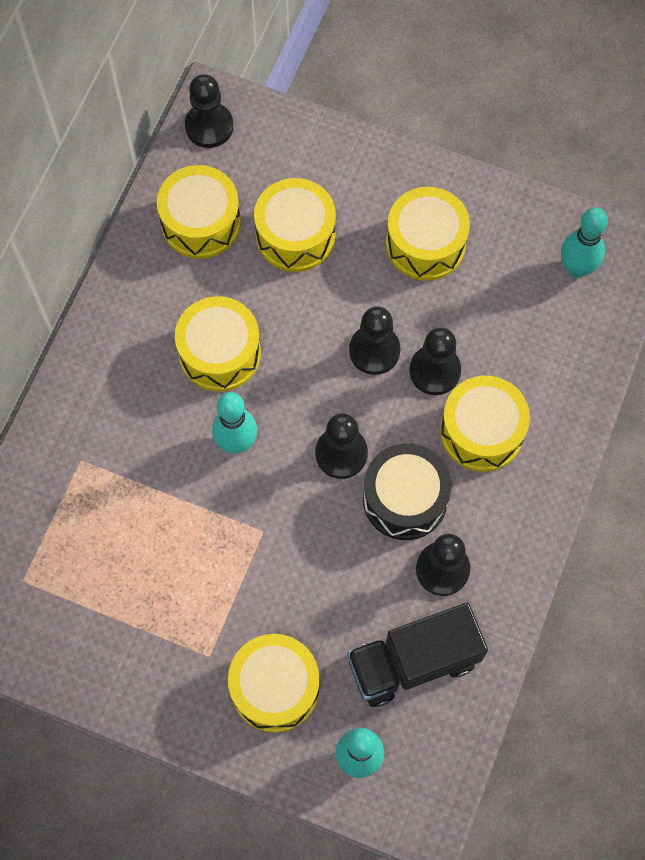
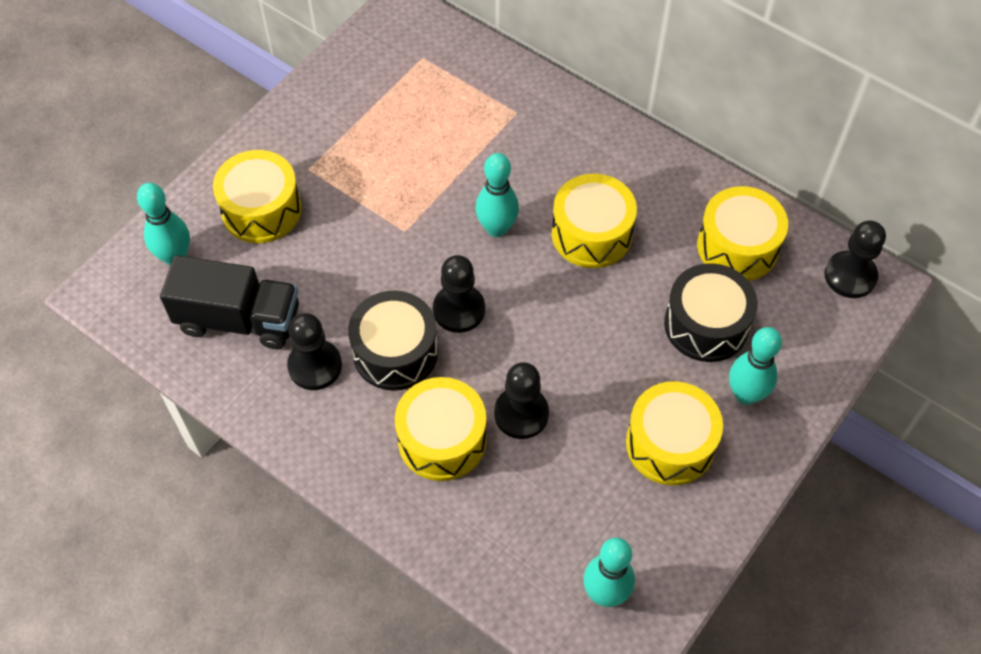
camera: 105 degrees right, 10 degrees down
yellow drum [254,178,336,272] -> black drum [664,263,758,362]
black truck [347,603,488,707] -> black truck turned 105 degrees clockwise [160,256,299,349]
black pawn [349,306,400,375] -> none
none -> turquoise bowling pin [729,327,782,405]

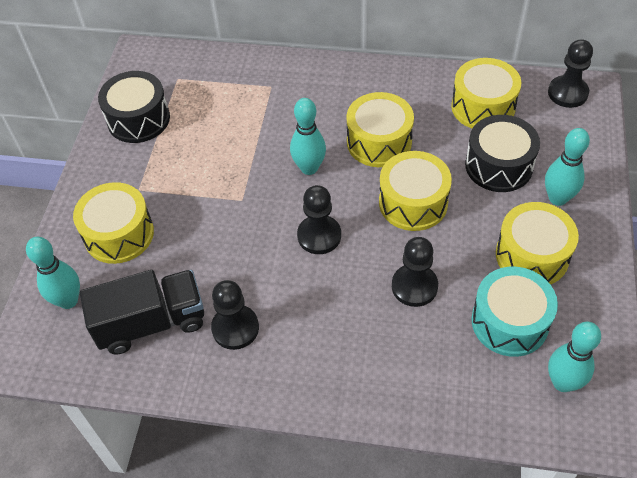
camera: 25 degrees left, 5 degrees down
black drum [348,291,438,391] -> black drum moved to [98,71,170,143]
yellow drum [395,377,487,481] -> yellow drum moved to [379,151,452,231]
none -> turquoise drum [471,267,558,357]

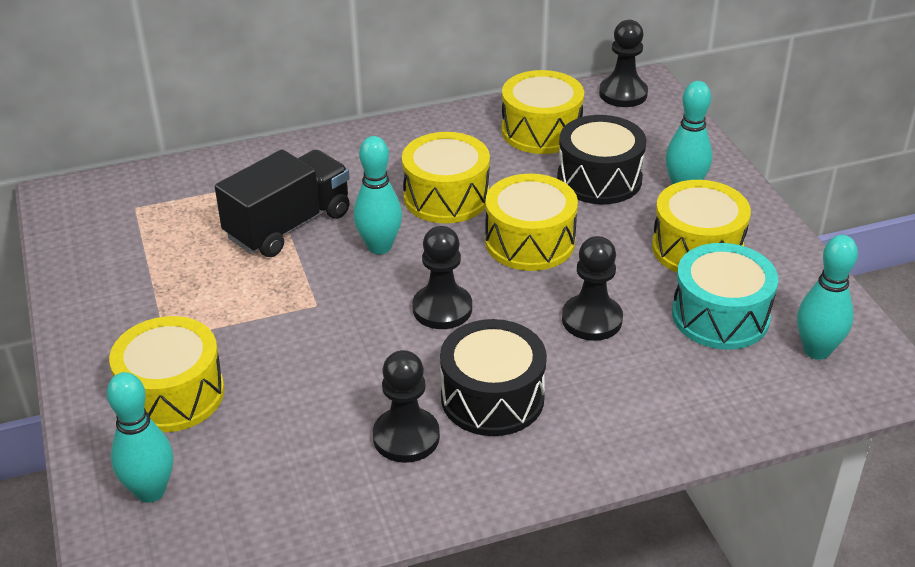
camera: 30 degrees left, 15 degrees down
black truck [80,270,204,354] -> black truck moved to [215,149,350,257]
black drum [98,71,170,143] -> black drum moved to [440,319,547,436]

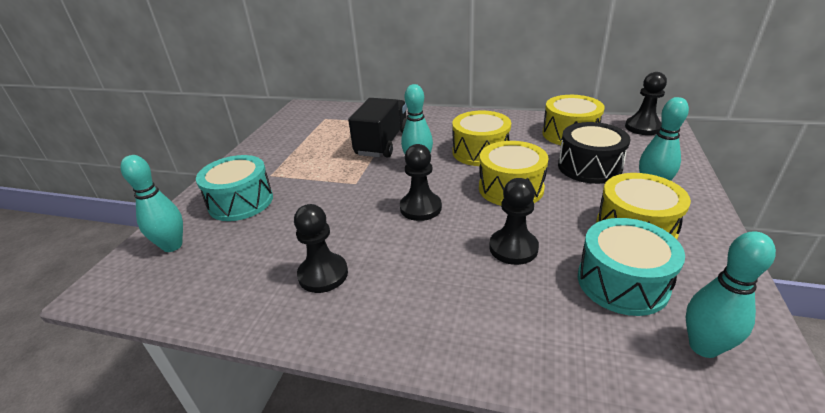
camera: 35 degrees right, 5 degrees down
yellow drum [109,316,224,432] -> turquoise drum [196,155,273,221]
black truck [215,149,350,257] -> black truck turned 60 degrees counterclockwise [348,98,407,157]
black drum [440,319,547,436] -> none

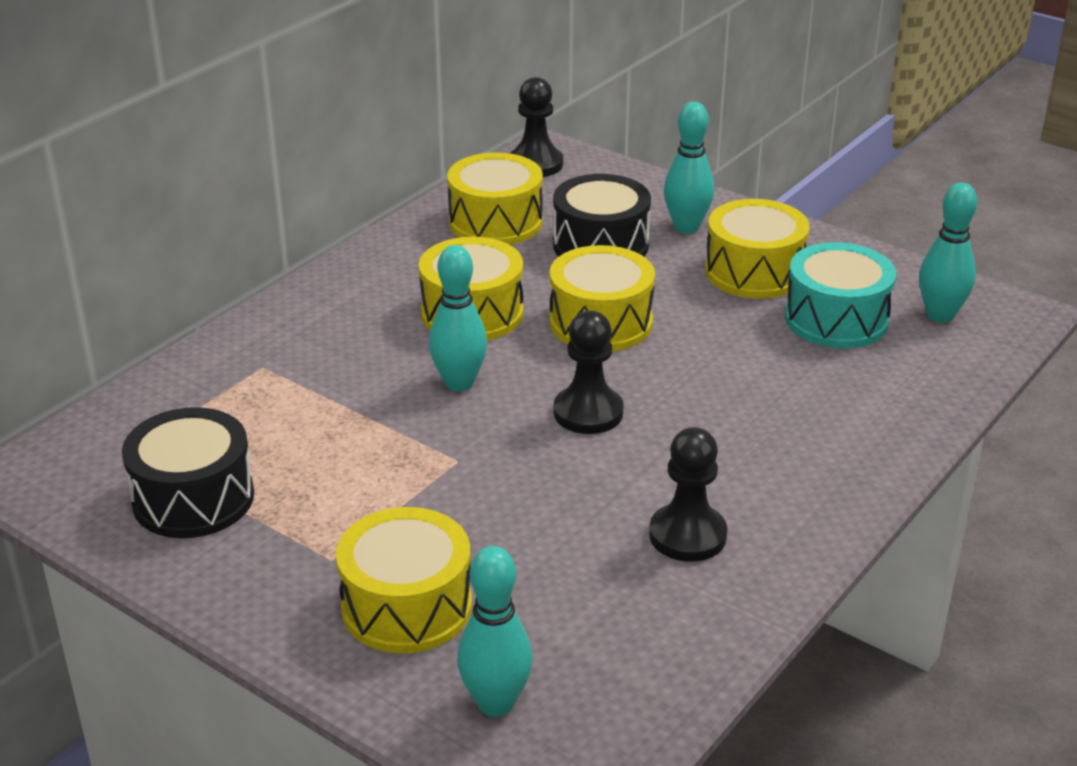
camera: 70 degrees left, 0 degrees up
turquoise drum [196,155,273,221] -> yellow drum [336,507,472,653]
black truck [348,98,407,157] -> none
black pawn [489,178,539,265] -> none
none -> black drum [122,407,254,538]

